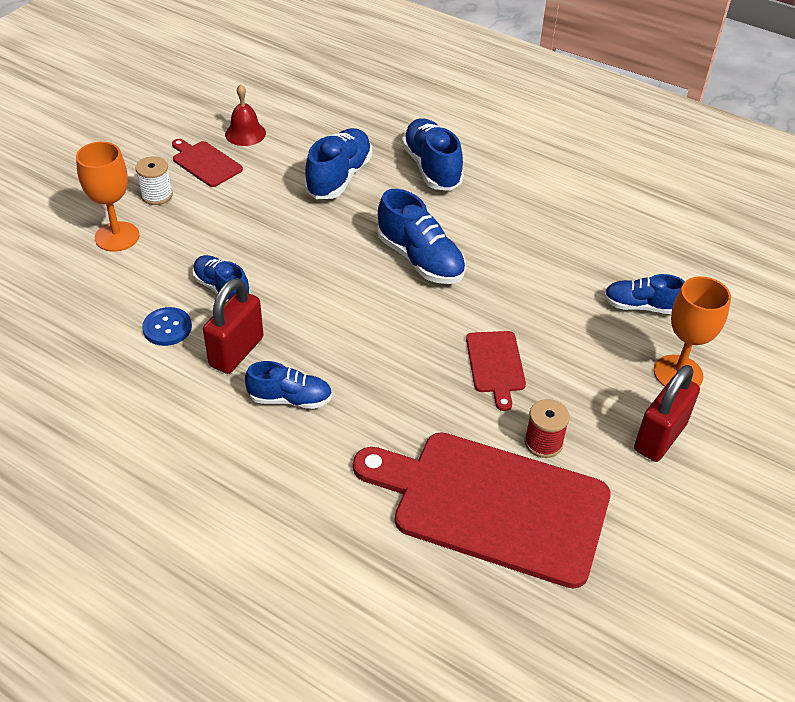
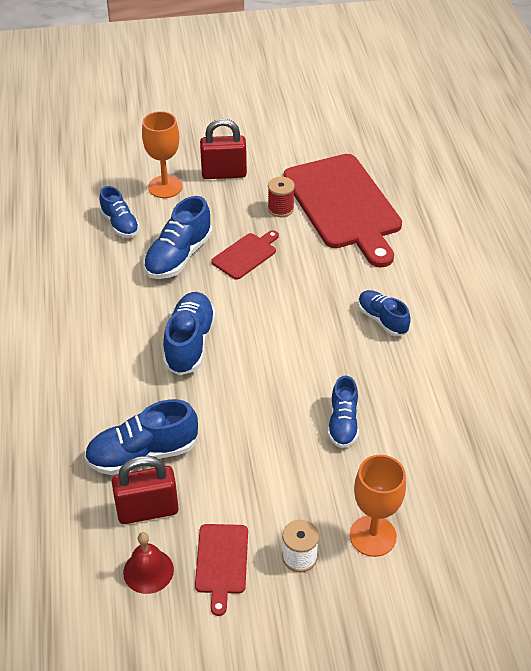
camera: 130 degrees left, 0 degrees up
blue button [142,307,192,346] -> none
red padlock [203,278,264,374] -> red padlock moved to [112,456,179,524]
blue shoe [402,118,464,191] -> blue shoe moved to [143,196,212,279]

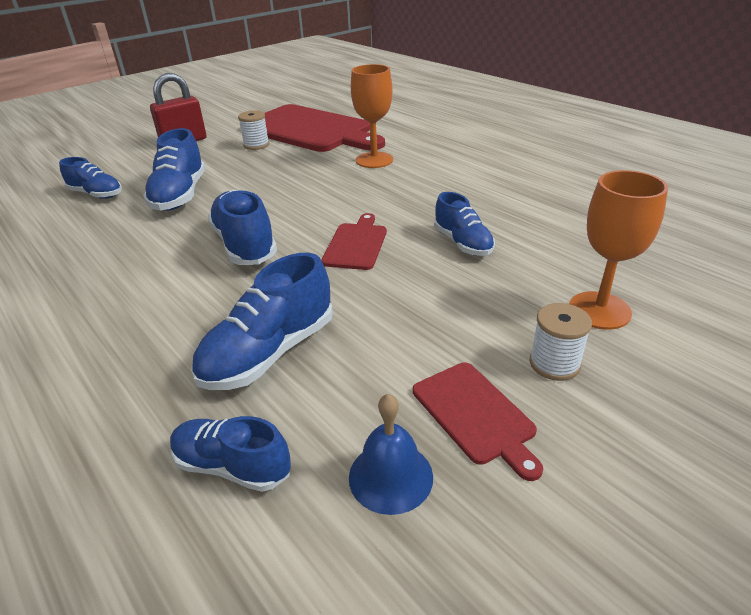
camera: 30 degrees left, 10 degrees down
red padlock [112,456,179,524] -> none
red bell [123,532,174,594] -> blue bell [349,394,433,515]
orange goblet [142,111,183,198] -> orange goblet moved to [351,64,393,168]
red cutting board [211,230,279,280] -> red cutting board moved to [321,213,387,270]
red spool [268,177,295,217] -> white spool [238,110,269,150]
blue shoe [358,290,411,336] -> blue shoe moved to [170,416,291,492]

